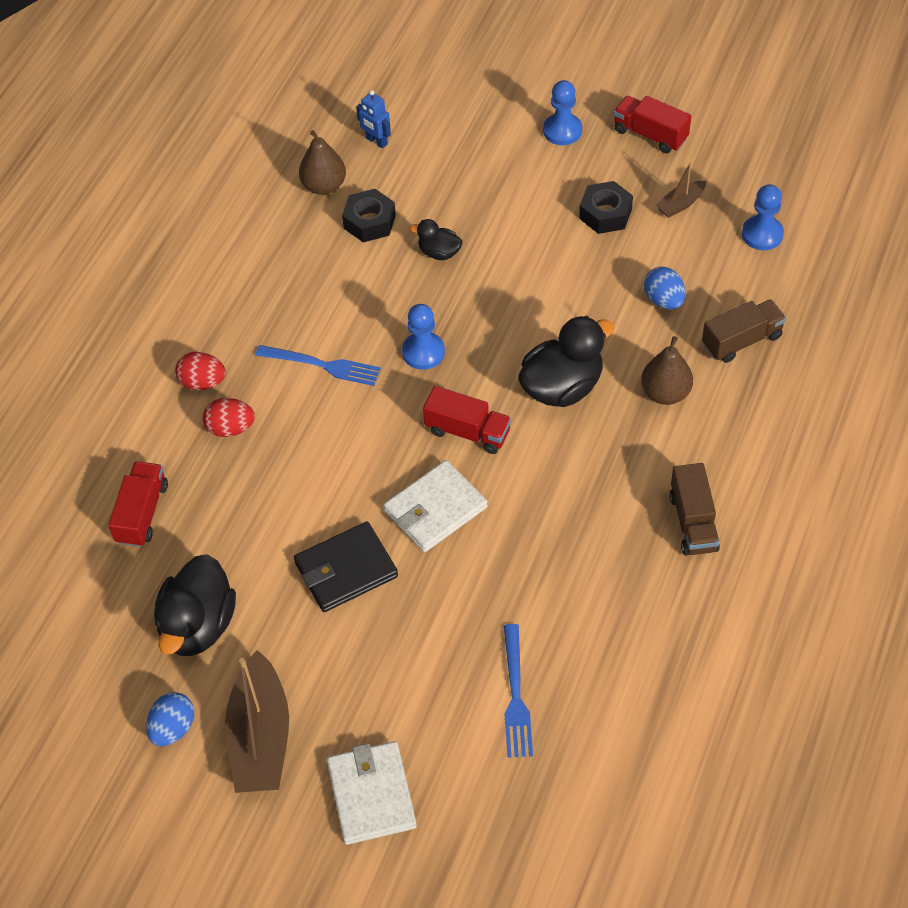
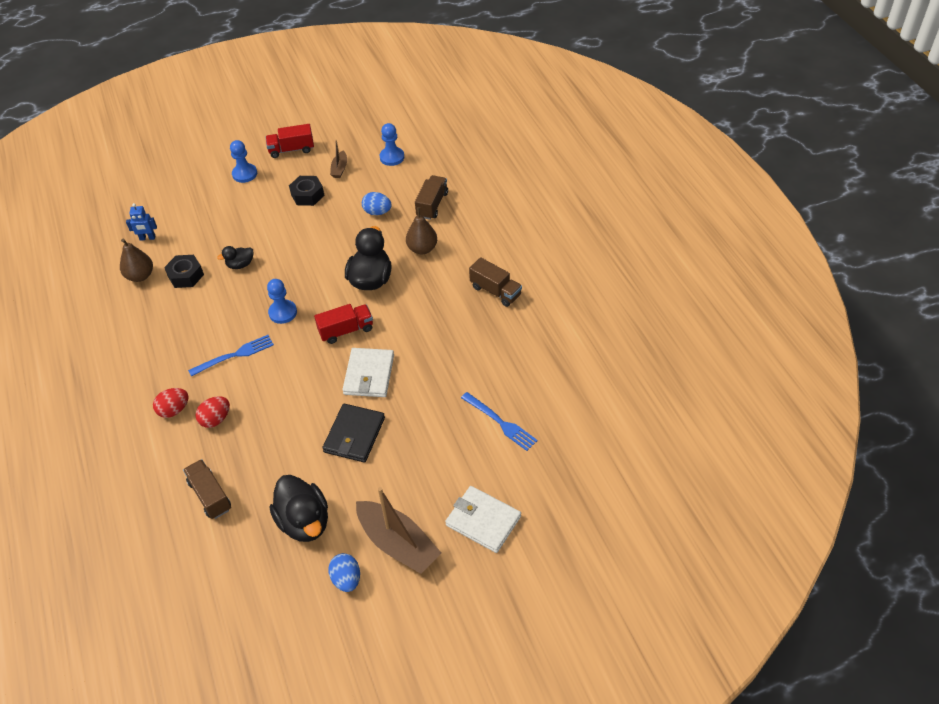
camera: 45 degrees left, 5 degrees down
red truck [108,461,168,547] -> brown truck [183,459,231,519]

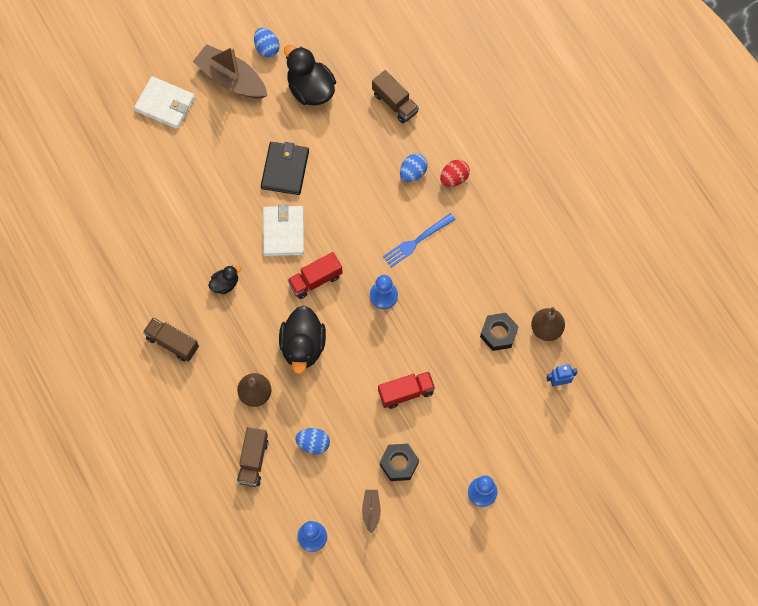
camera: 170 degrees right, 20 degrees up
red egg [196,396,230,428] -> blue egg [400,154,428,182]
black duck [217,246,253,269] -> black duck moved to [208,266,241,294]
red truck [266,124,314,158] -> red truck moved to [378,371,435,409]
blue fork [461,392,538,451] -> none

